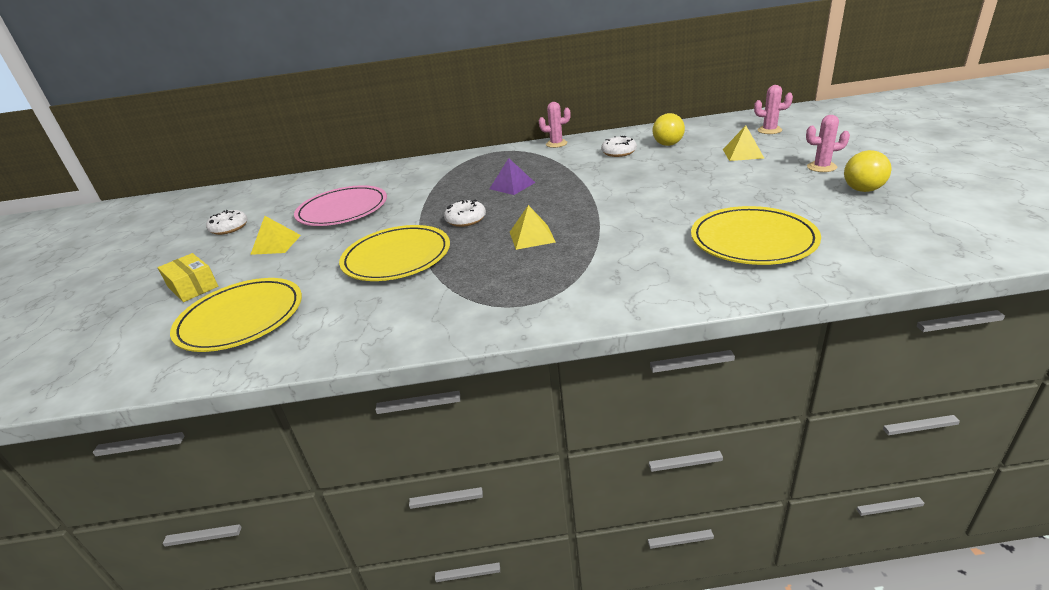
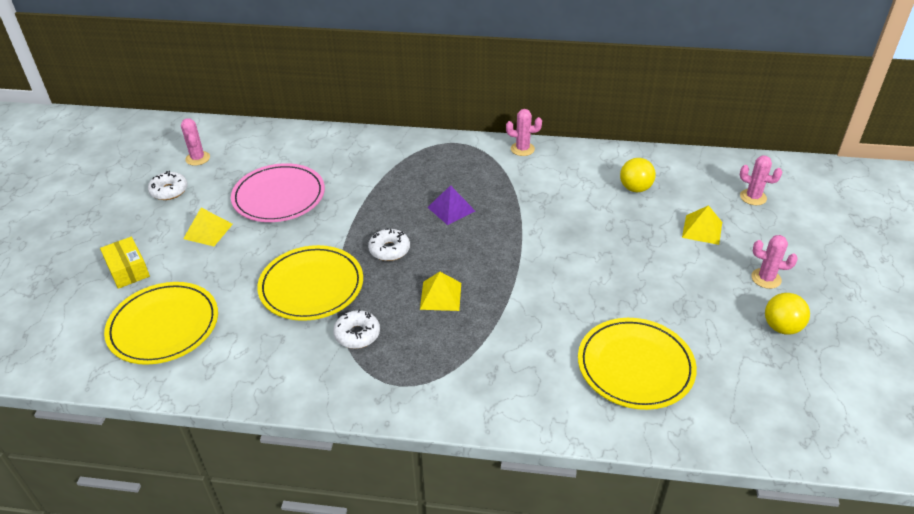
camera: 10 degrees right, 10 degrees up
white donut [601,136,637,157] -> white donut moved to [333,310,380,349]
none -> pink cactus [181,118,210,166]

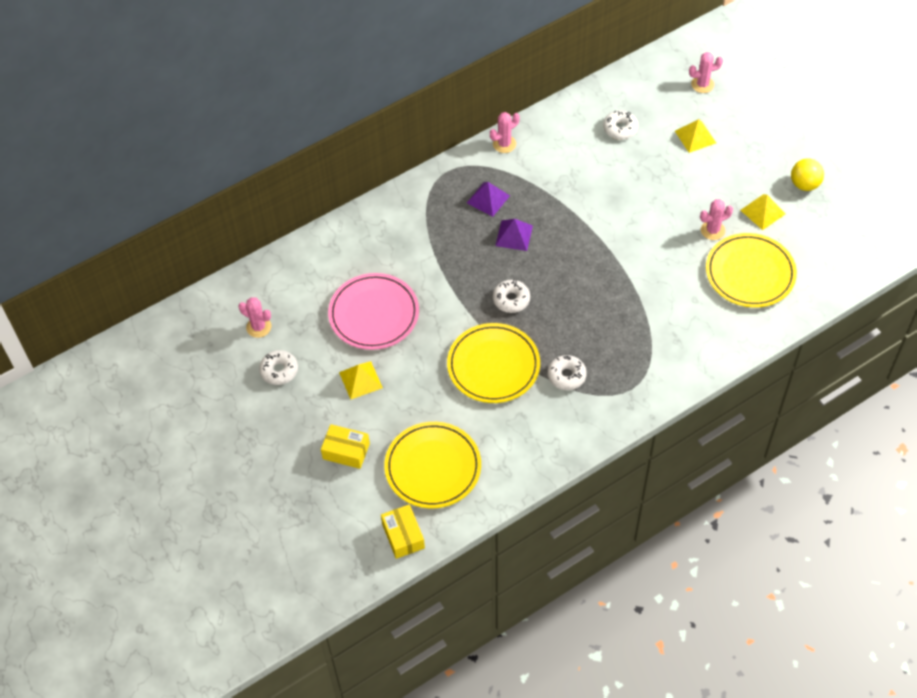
camera: 40 degrees left, 15 degrees up
yellow pyramid [420,272,461,311] -> yellow pyramid moved to [740,194,785,230]
yellow ball [620,158,656,192] -> white donut [603,110,638,140]
pink cactus [751,235,798,289] -> pink cactus moved to [700,199,733,240]
none -> yellow box [381,504,425,559]
none -> purple pyramid [467,182,510,217]

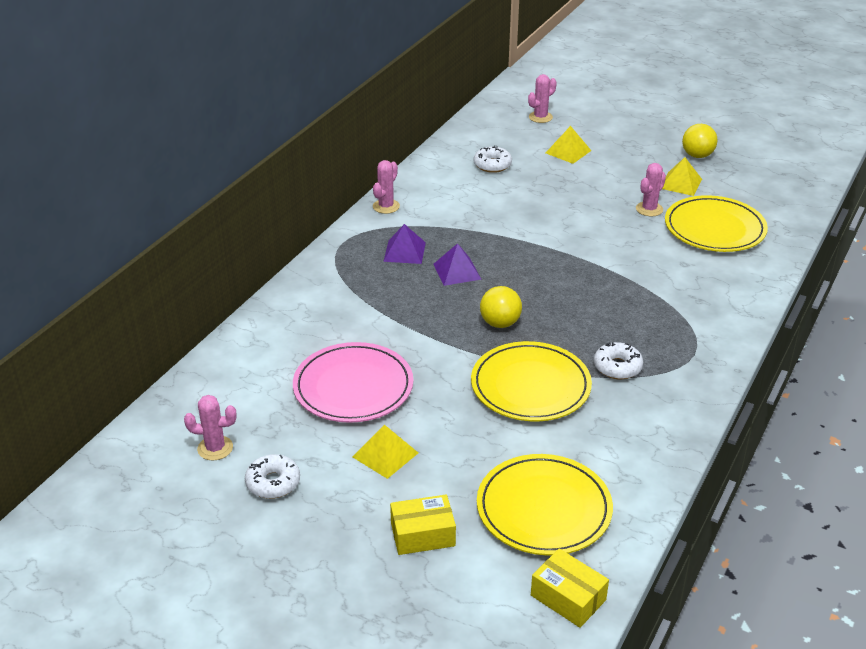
camera: 30 degrees left, 20 degrees down
white donut [493,280,530,313] -> yellow ball [480,286,522,328]

